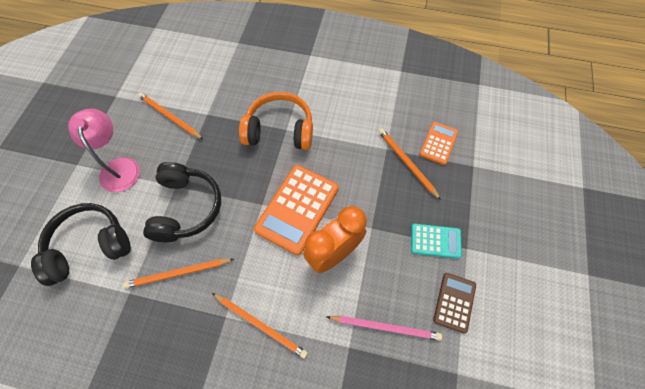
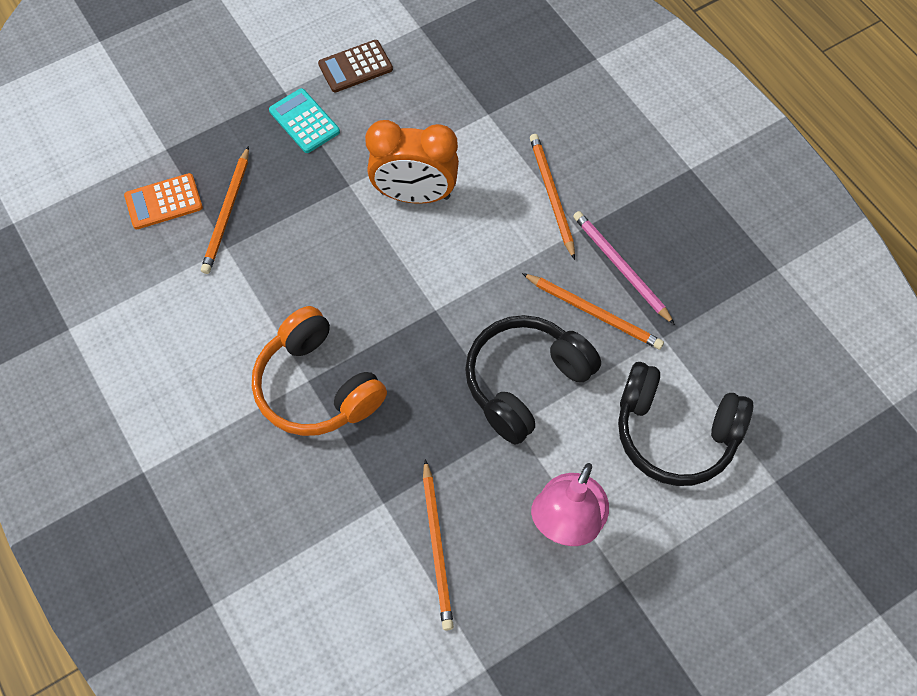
camera: 135 degrees left, 0 degrees up
orange calculator [254,165,339,255] -> none
pink pencil [327,316,442,341] -> pink pencil moved to [573,211,675,325]

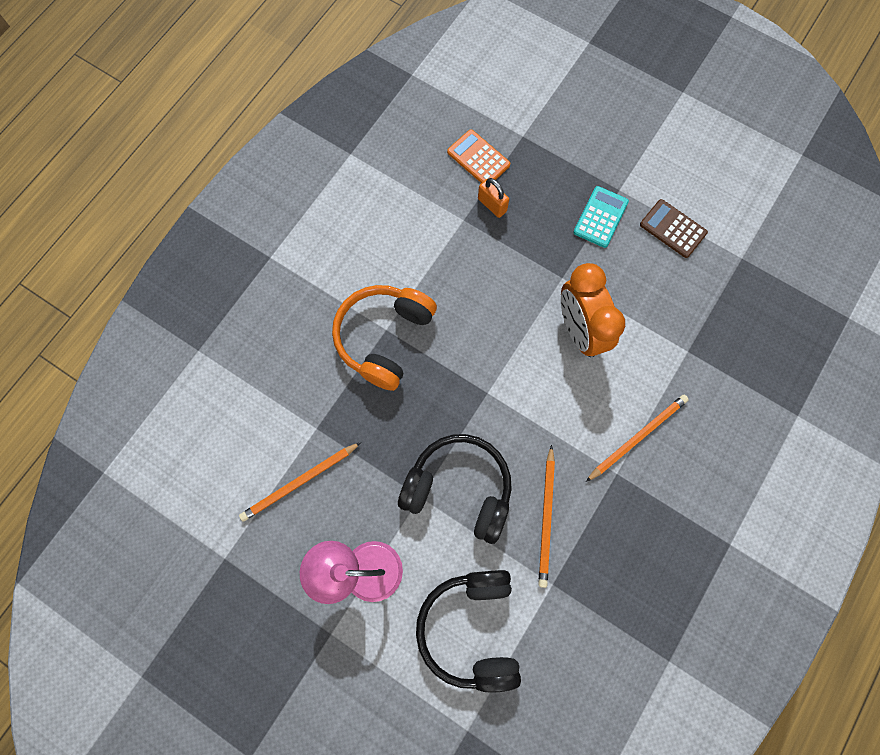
camera: 65 degrees right, 10 degrees up
orange pencil [201,146,249,274] -> orange padlock [478,178,509,218]
pink pencil [573,211,675,325] -> none

